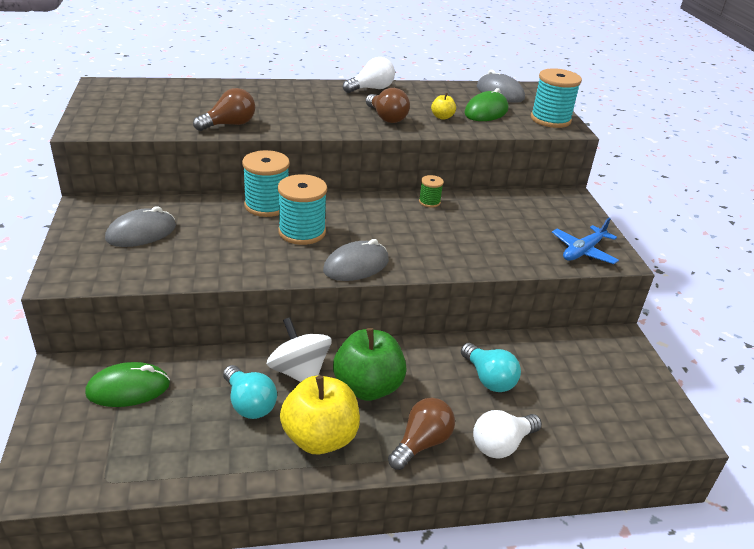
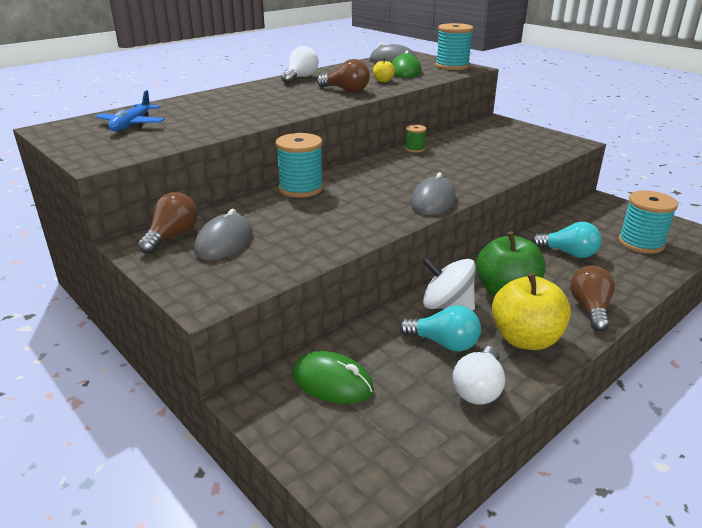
camera: 30 degrees left, 5 degrees down
green mouse [85,362,170,407] -> green mouse turned 75 degrees clockwise [292,351,374,404]
brown light bulb [193,88,255,131] -> brown light bulb moved to [138,192,198,254]
turquoise spool [278,174,327,245] -> turquoise spool moved to [618,191,678,254]
white light bulb [473,410,542,458] -> white light bulb moved to [453,346,505,405]
blue plane [552,218,619,264] -> blue plane moved to [96,90,165,131]

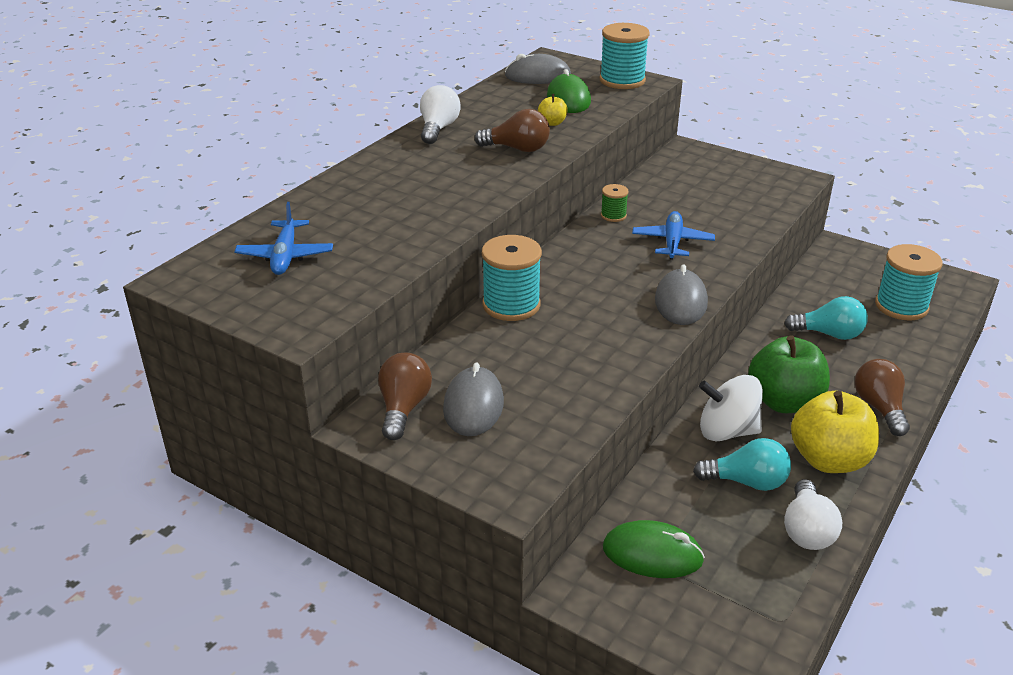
camera: 15 degrees left, 5 degrees up
none -> blue plane [632,211,715,260]

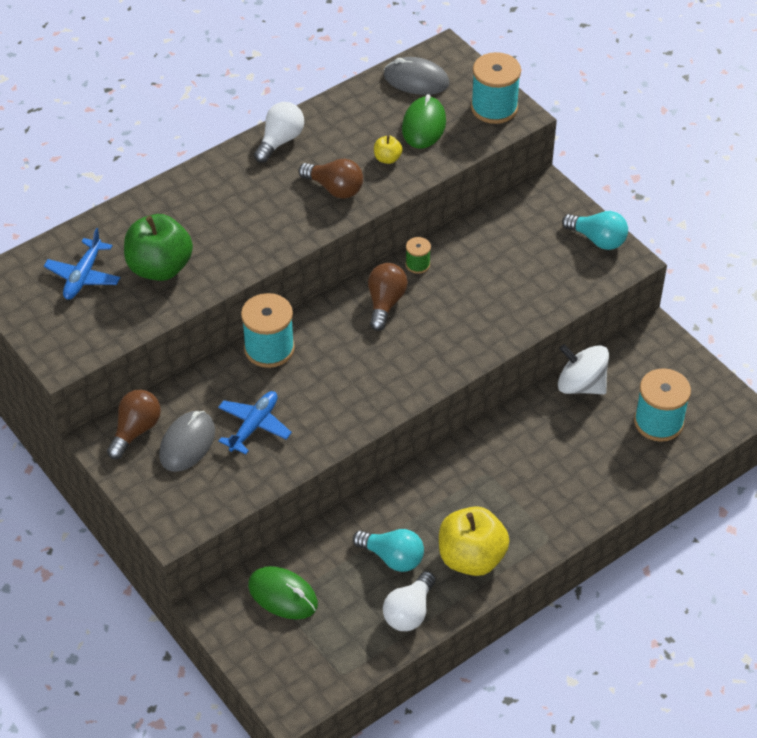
camera: 20 degrees right, 15 degrees up
blue plane [632,211,715,260] -> blue plane moved to [218,391,292,454]
grey mouse [655,264,708,325] -> none
white spinning top [699,375,763,442] -> white spinning top moved to [558,344,609,394]
green apple [748,335,830,413] -> green apple moved to [124,214,193,281]
turquoise light bulb [784,296,868,340] -> turquoise light bulb moved to [562,211,628,250]
brown light bulb [855,359,910,436] -> brown light bulb moved to [368,263,408,331]

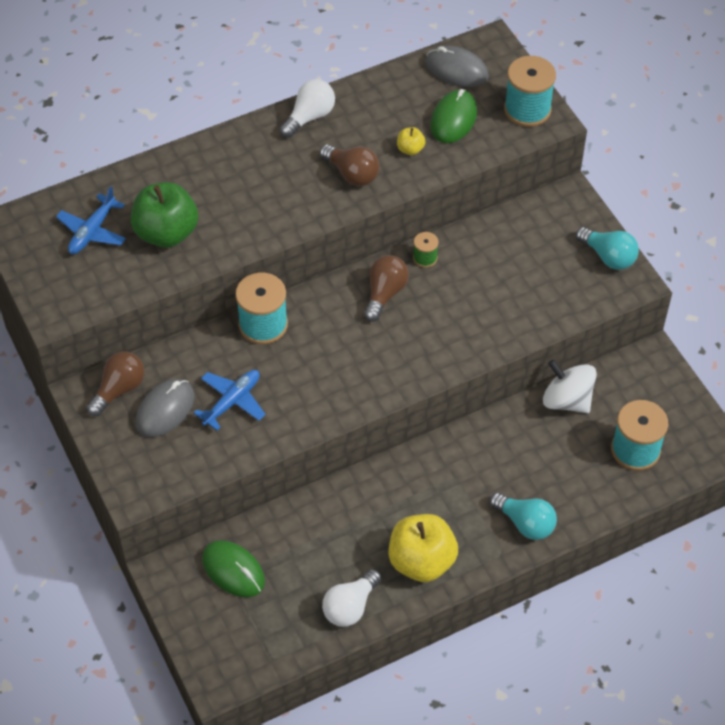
camera: 10 degrees right, 5 degrees up
turquoise light bulb [353,529,424,572] -> turquoise light bulb moved to [490,493,557,540]

